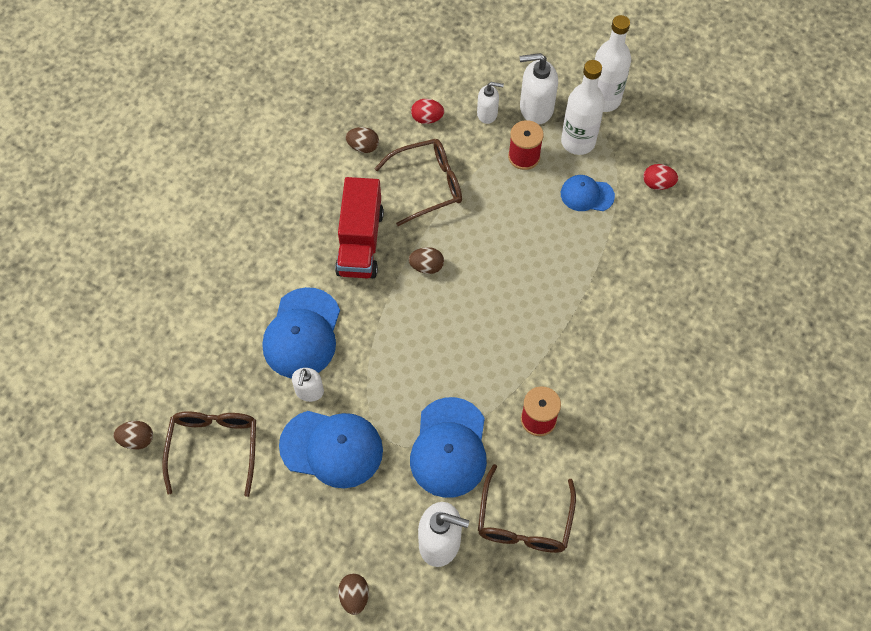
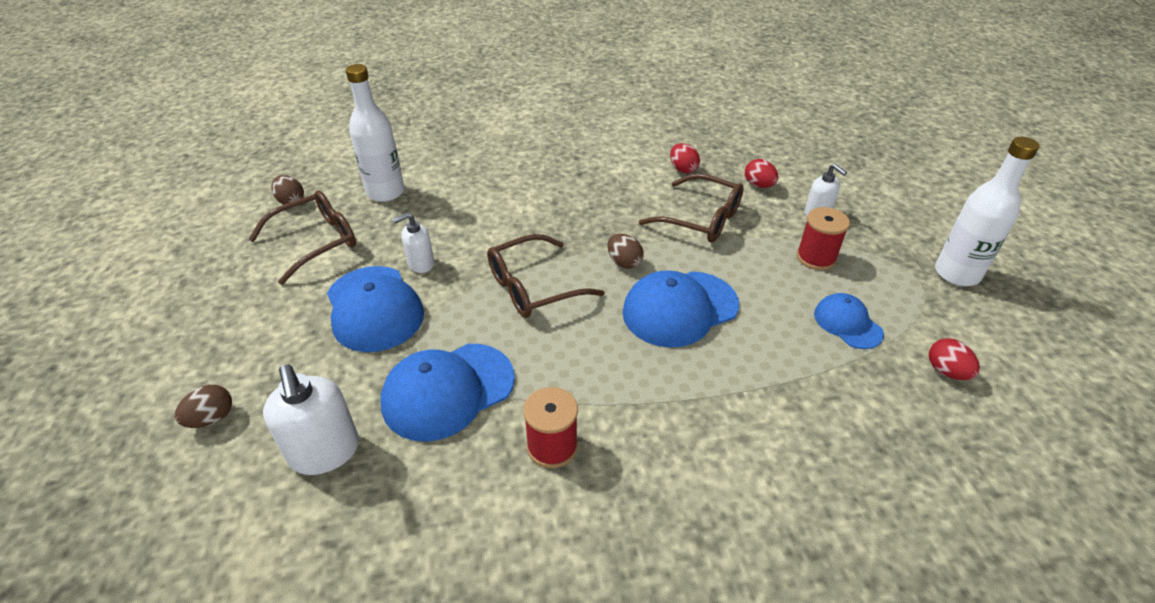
camera: 50 degrees right, 20 degrees down
blue cap [262,287,340,378] -> blue cap moved to [623,270,739,348]
red truck [335,177,384,278] -> none
brown egg [346,127,379,153] -> red egg [670,143,700,173]
brown glasses [478,464,576,553] -> brown glasses moved to [487,234,605,318]
white soap dispenser [519,53,558,125] -> none
white bottle [561,60,605,155] -> white bottle moved to [346,64,404,202]

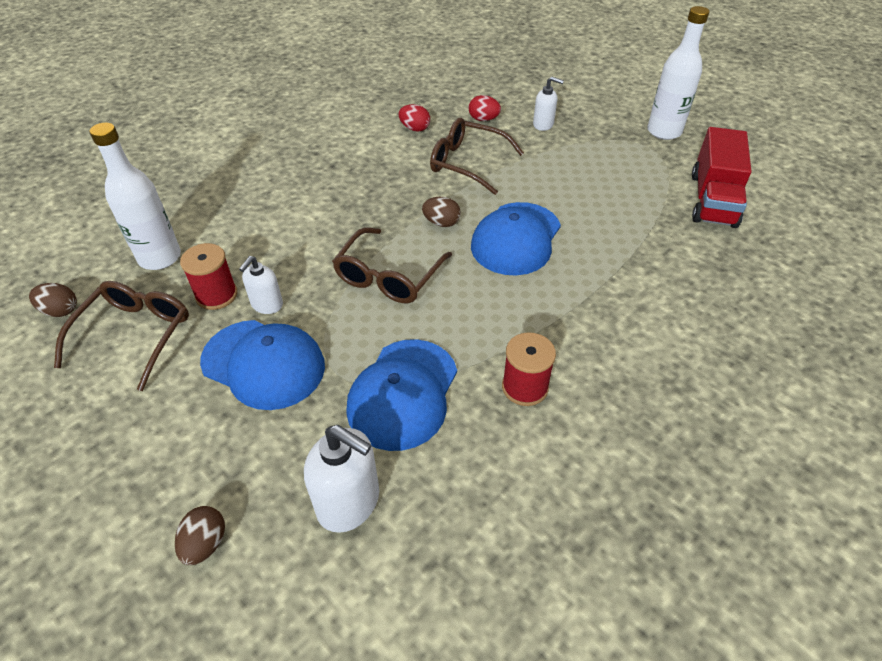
camera: 35 degrees left, 5 degrees up
brown glasses [639,173,744,243] -> brown glasses turned 150 degrees counterclockwise [430,118,524,195]
red spool [796,207,850,270] -> red spool moved to [180,243,237,310]
blue cap [814,293,884,349] -> none
red egg [929,338,980,380] -> red truck [692,127,751,228]

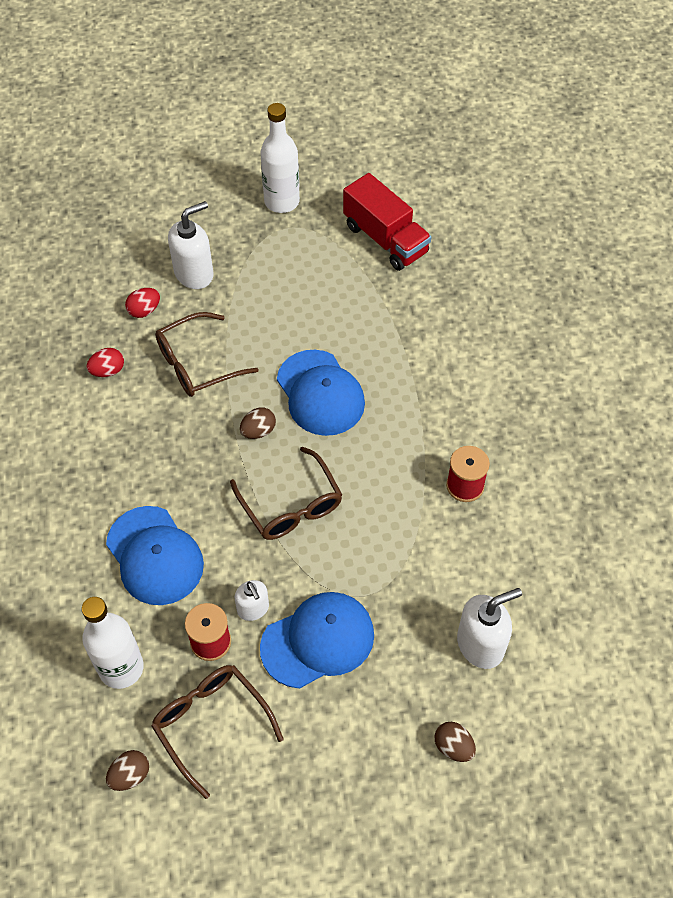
camera: 55 degrees left, 10 degrees up
blue cap [346,339,457,451] -> blue cap moved to [106,506,204,605]
white soap dispenser [533,77,564,131] -> white soap dispenser [168,201,214,289], size x1.65

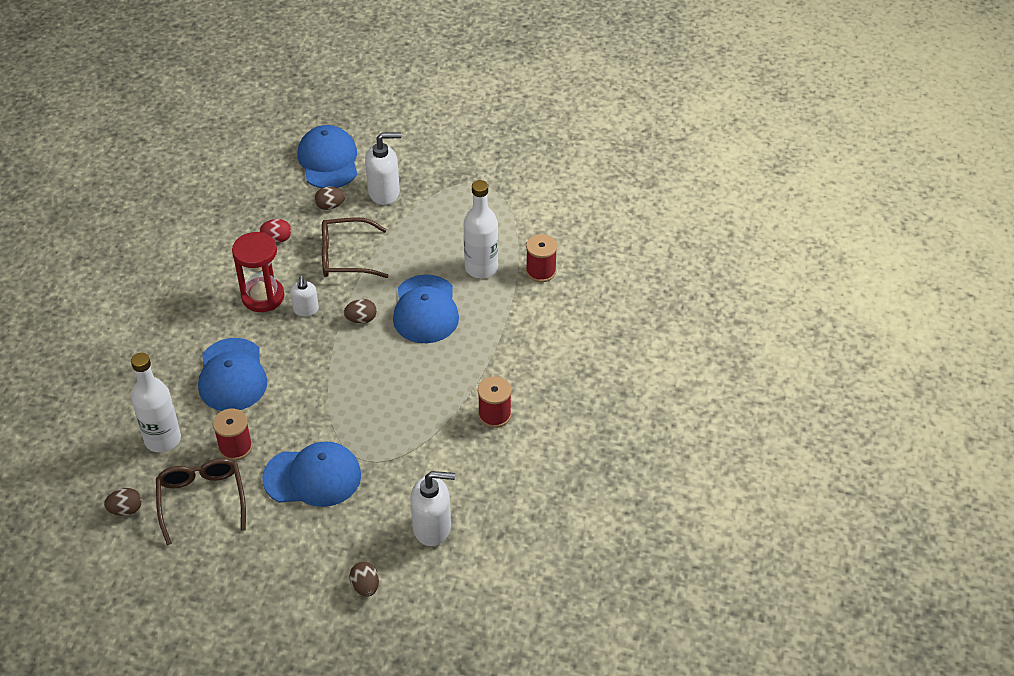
camera: 25 degrees right, 10 degrees down
red egg [125,288,160,318] -> brown egg [314,187,345,210]
brown glasses [230,446,342,540] -> none
white soap dispenser [235,580,269,621] -> white soap dispenser moved to [290,276,319,316]
white bottle [260,103,300,213] -> white bottle moved to [464,180,498,278]
red truck [343,173,431,271] -> none
none -> red hourglass [232,232,284,312]
none -> blue cap [297,125,357,188]
none -> red spool [526,234,557,282]

